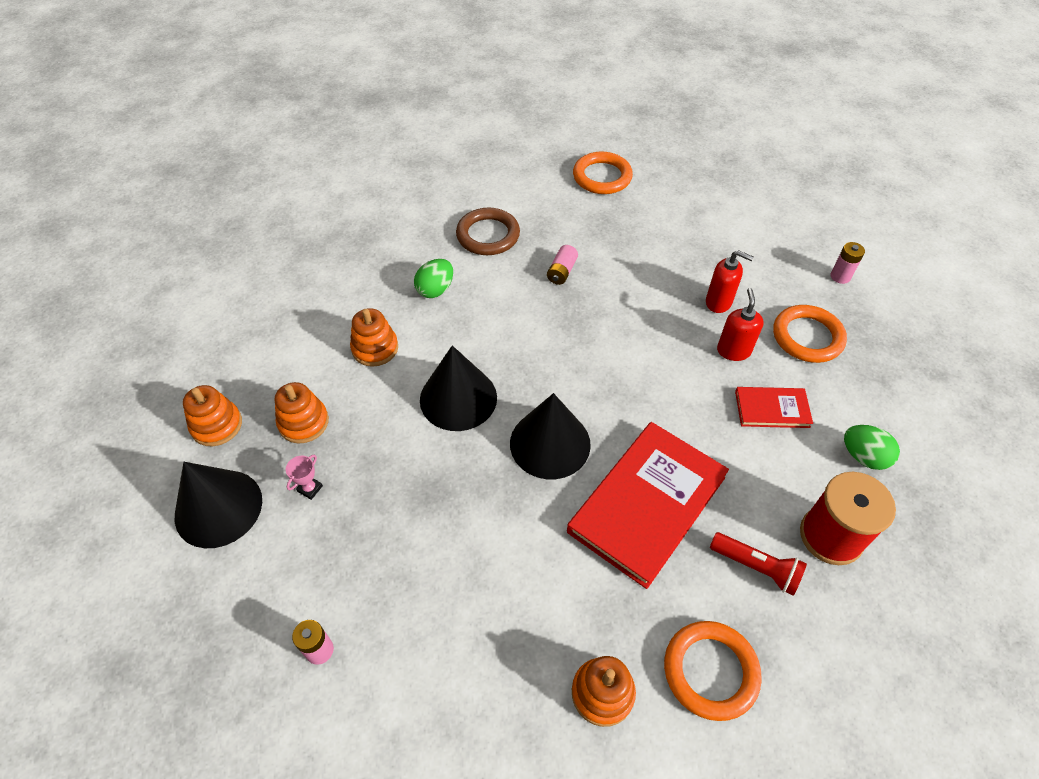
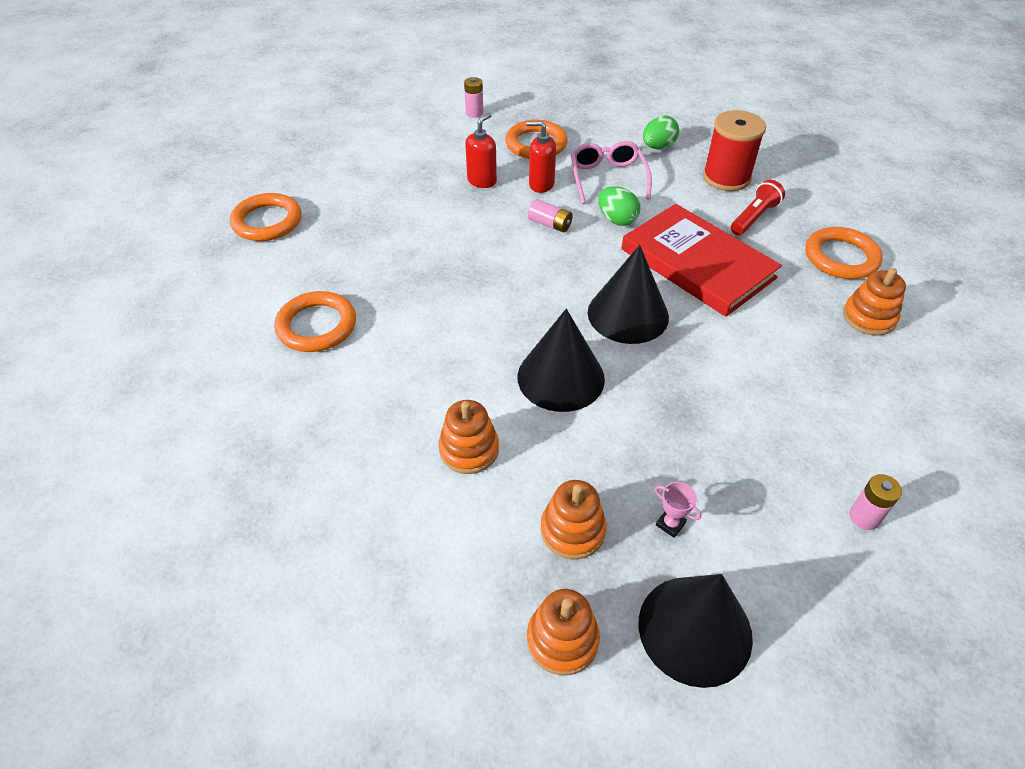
camera: 80 degrees left, 5 degrees down
green egg [414,259,453,298] -> green egg moved to [598,186,640,226]
brown ring [456,208,520,255] -> orange ring [274,291,356,352]
pink battery [547,245,578,285] -> pink battery moved to [528,199,573,232]
red book [735,387,813,428] -> pink glasses [571,141,652,204]

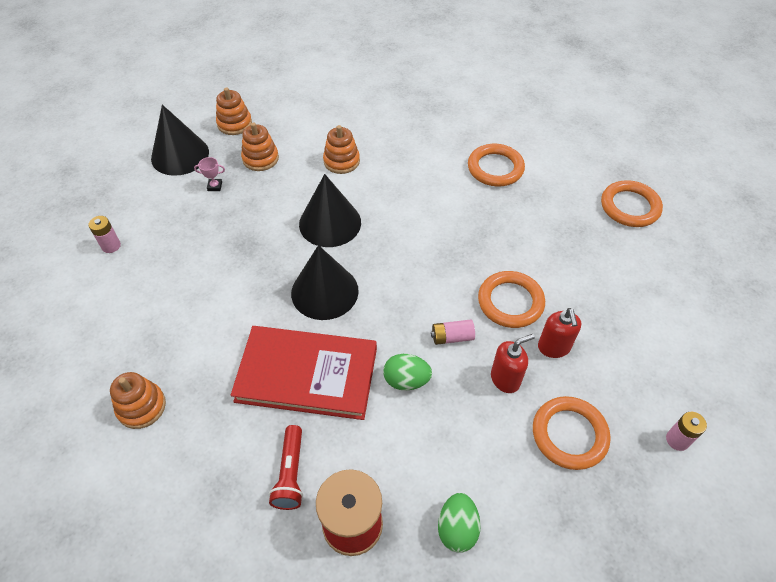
camera: 140 degrees right, 5 degrees up
pink glasses [571,141,652,204] -> none
orange ring [806,227,883,279] -> orange ring moved to [478,271,545,328]

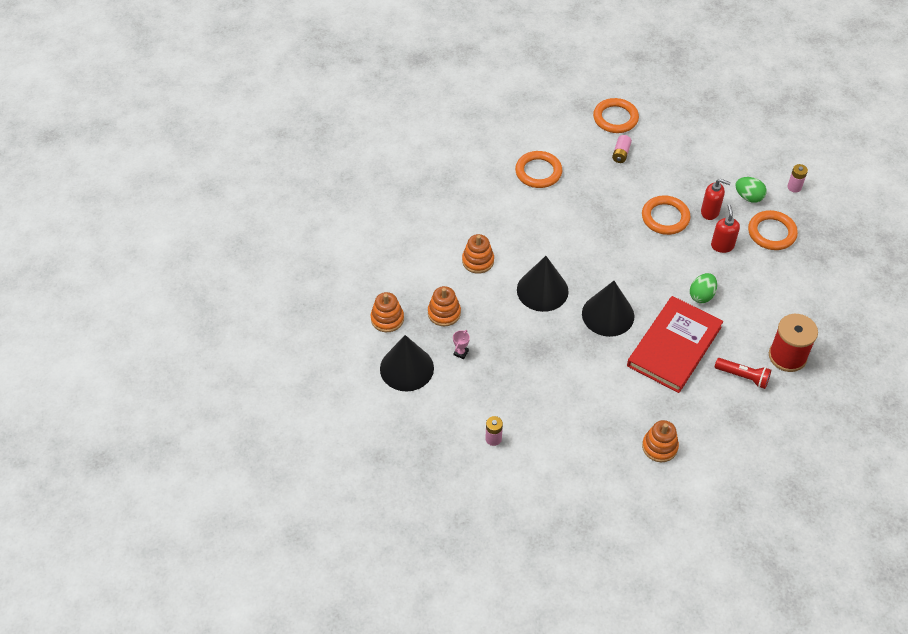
camera: 65 degrees left, 0 degrees up
pink battery [431,320,475,345] -> pink battery moved to [612,135,632,163]
green egg [438,493,481,552] -> green egg moved to [736,177,767,203]

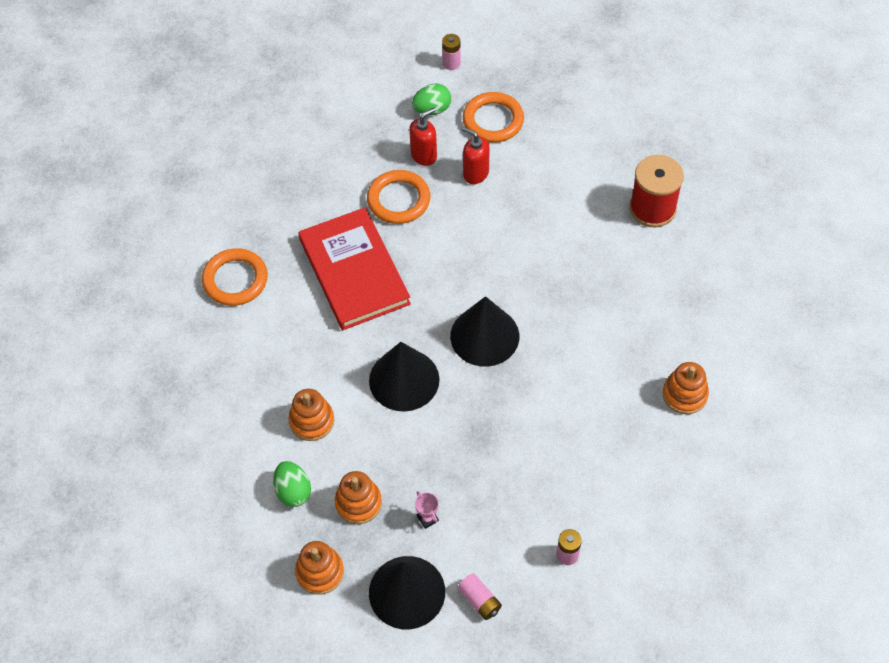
camera: 55 degrees left, 5 degrees up
orange ring [593,98,639,133] -> none
pink battery [612,135,632,163] -> pink battery moved to [458,573,502,620]
red book [627,296,723,393] -> red book moved to [298,207,411,330]
green egg [690,273,717,303] -> green egg moved to [273,461,311,507]
red flashlight [715,358,771,389] -> none

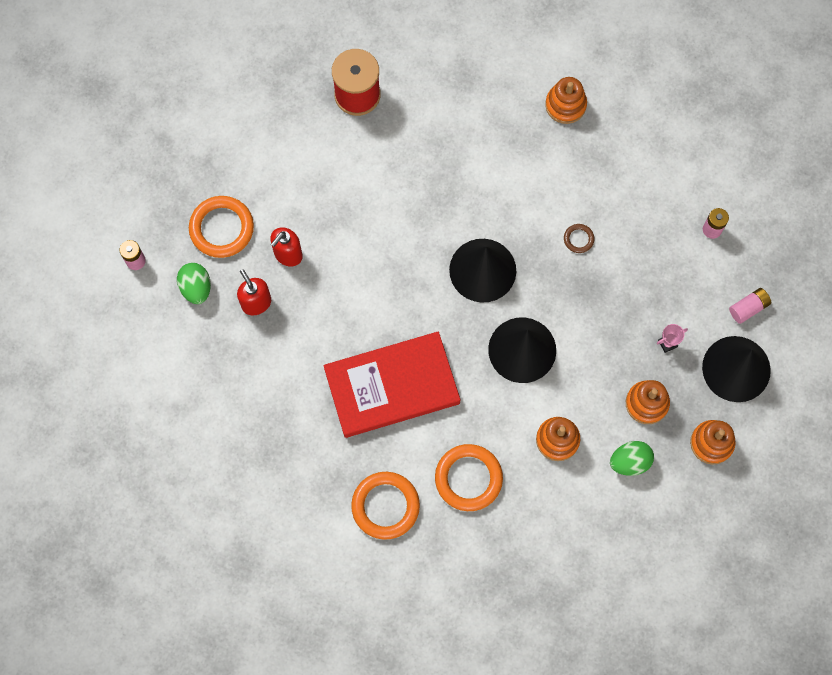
camera: 85 degrees left, 15 degrees up
orange ring [367,170,430,224] -> orange ring moved to [435,444,503,511]
none -> brown ring [564,224,595,253]

